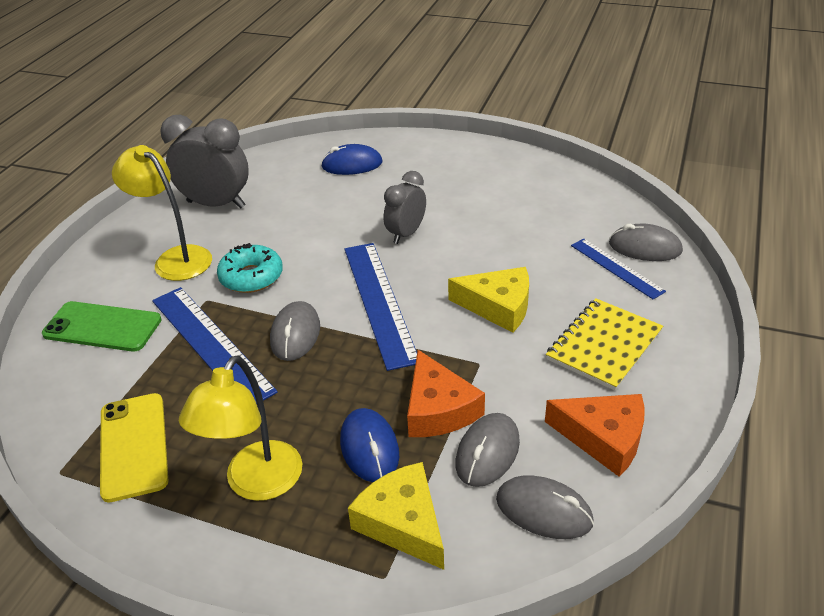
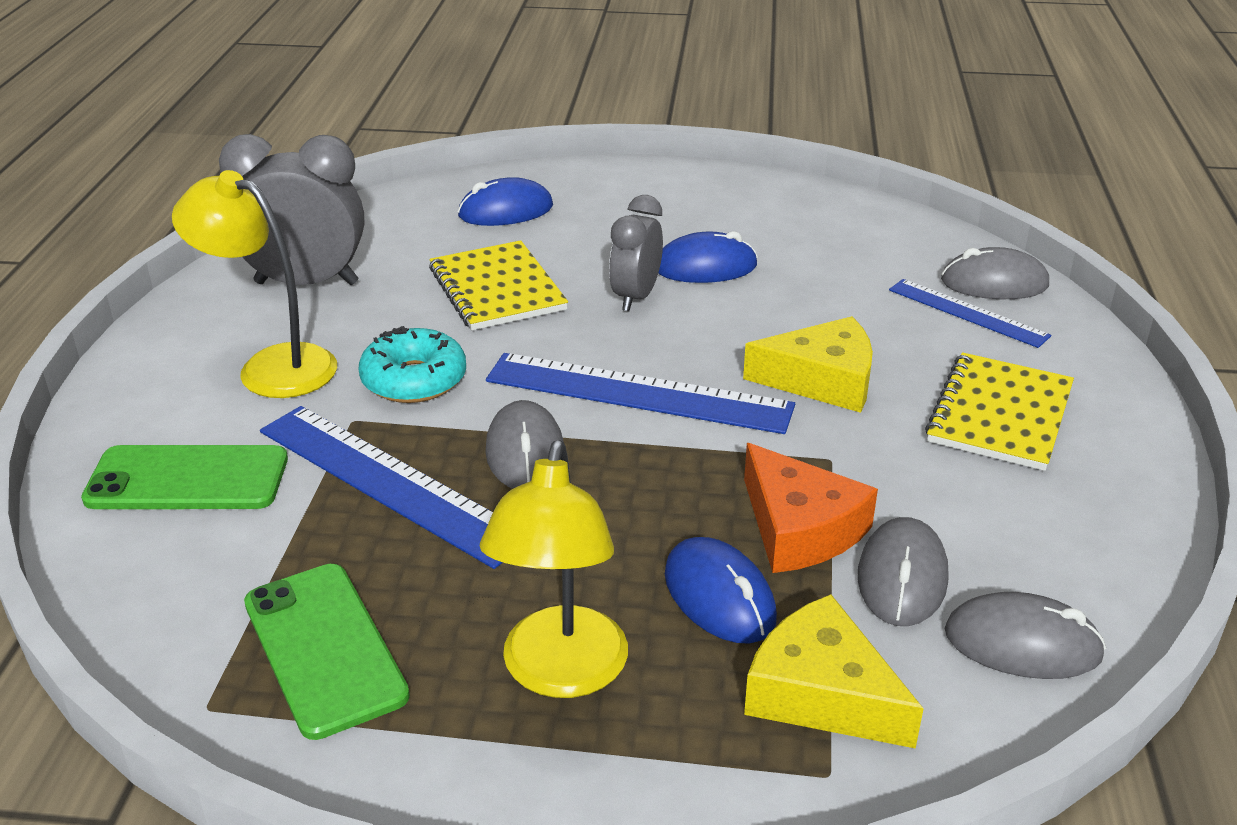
camera: 15 degrees left, 5 degrees down
yellow phone [100,393,168,503] -> green phone [244,564,410,740]
blue ruler [345,243,417,371] -> blue ruler turned 45 degrees counterclockwise [486,353,795,434]
orange cheese [545,394,645,477] -> none
none -> yellow notebook [429,240,568,330]
none -> blue mouse [659,231,758,283]

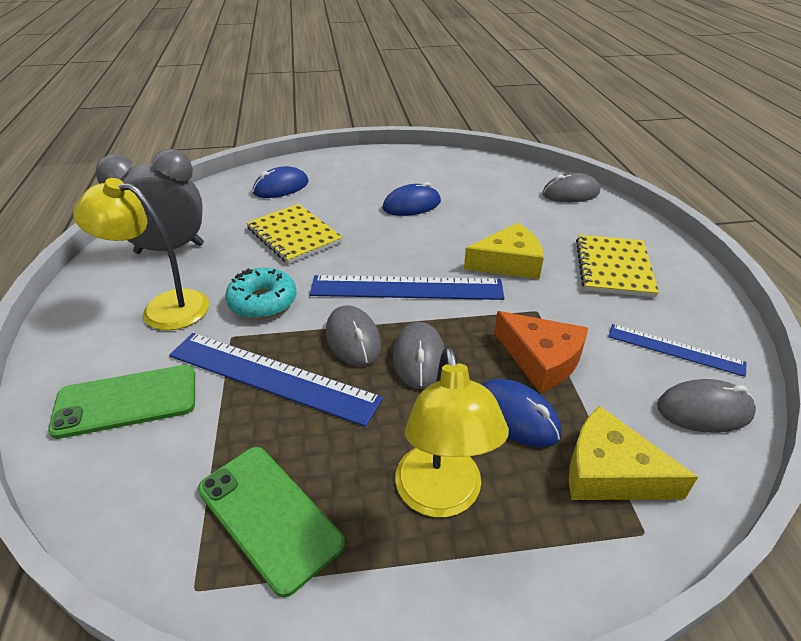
camera: 15 degrees left, 5 degrees up
grey clock [609,195,663,311] -> none
grey mouse [857,517,949,626] -> grey mouse moved to [393,322,445,389]
blue ruler [889,279,1051,348] -> blue ruler moved to [608,324,747,377]

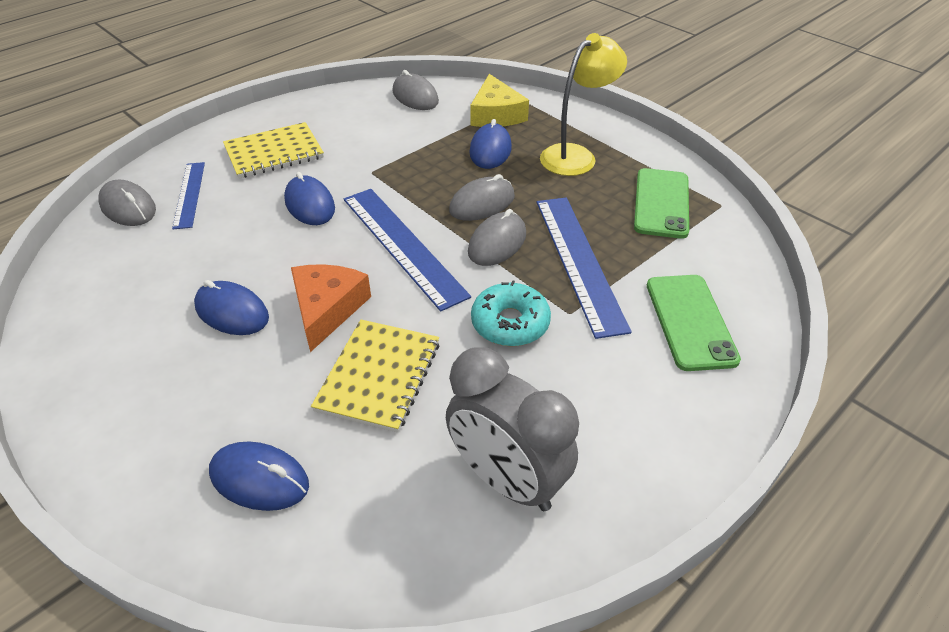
camera: 125 degrees left, 5 degrees up
green phone [48,365,195,439] -> green phone turned 45 degrees clockwise [647,275,741,371]
yellow lamp [73,178,209,330] -> none
yellow cheese [464,223,544,279] -> blue mouse [284,172,335,225]
orange cheese [494,311,588,393] -> orange cheese moved to [291,264,371,352]
blue ruler [608,324,747,377] -> blue ruler moved to [172,162,205,229]

